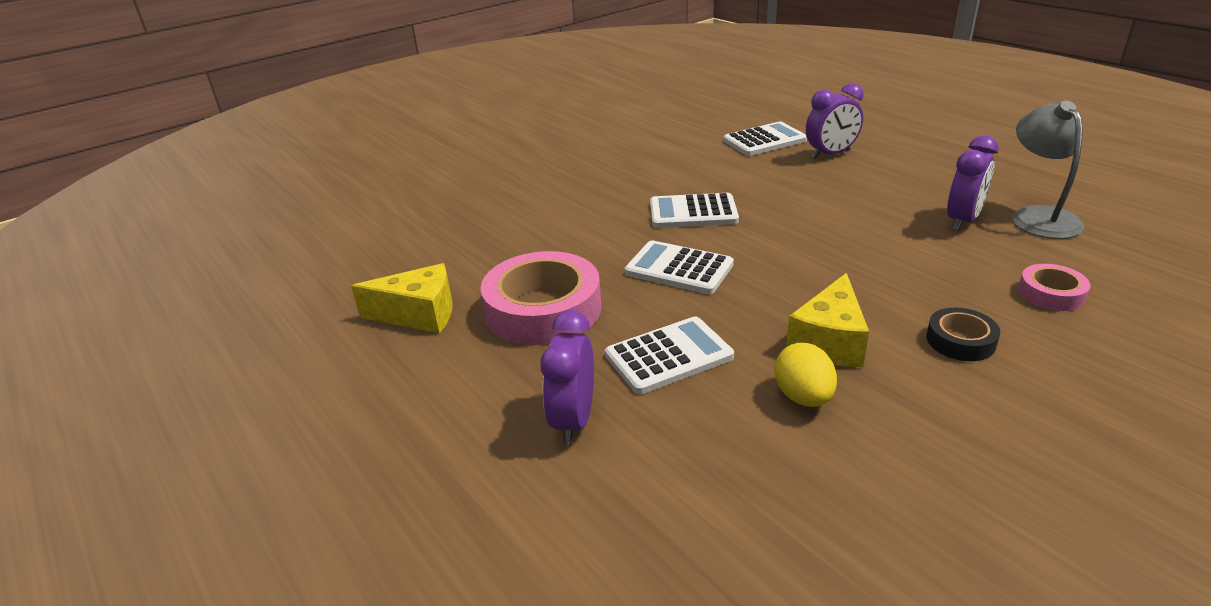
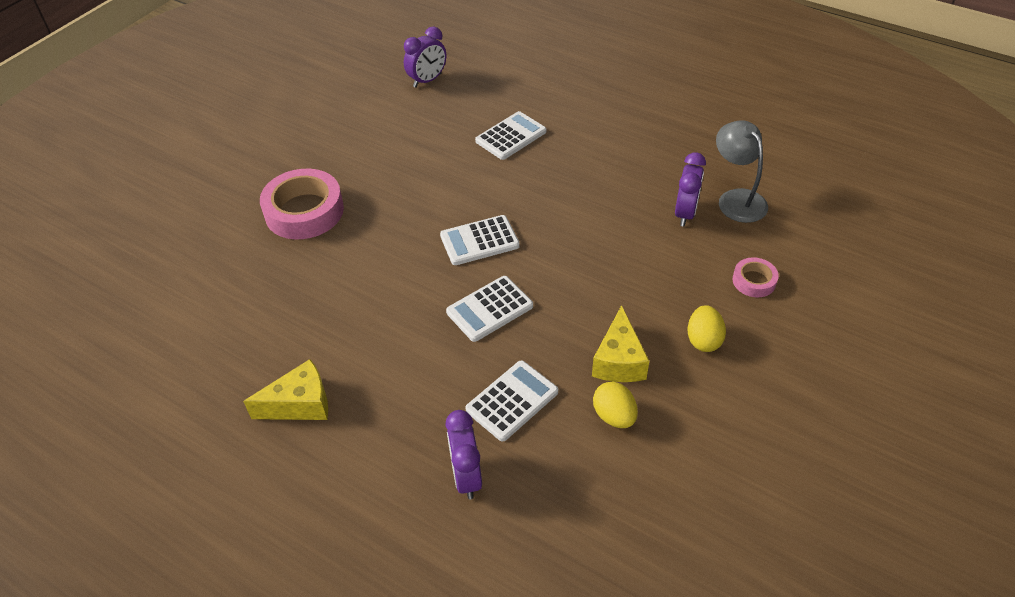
camera: 20 degrees left, 15 degrees up
pink tape [480,251,602,345] -> pink tape moved to [260,169,344,239]
white calculator [625,240,734,294] -> white calculator turned 45 degrees counterclockwise [446,276,533,342]
purple clock [806,83,864,159] -> purple clock moved to [404,26,446,88]
black tape [926,308,1000,361] -> yellow egg [687,305,726,352]

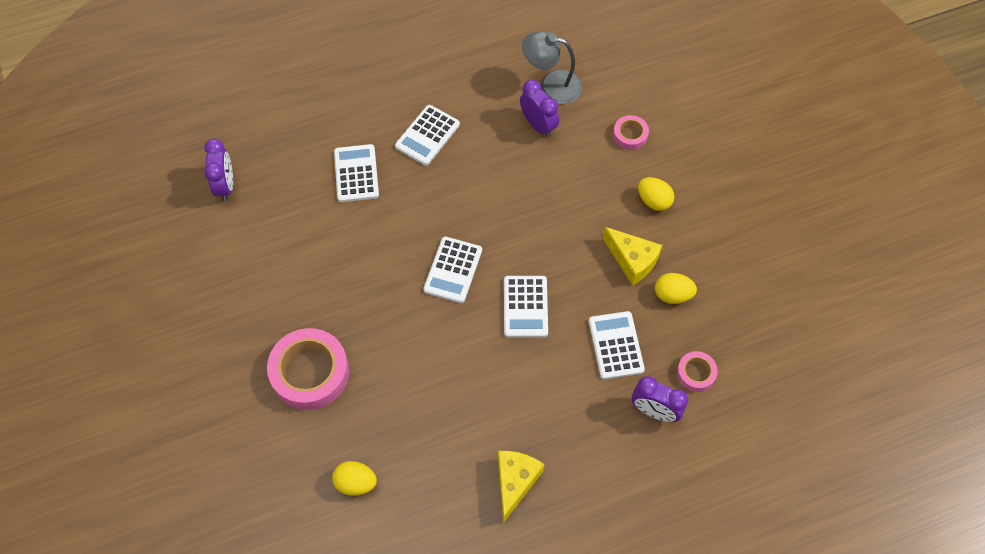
camera: 55 degrees left, 15 degrees up
none -> yellow egg [332,461,377,496]
none -> white calculator [395,105,460,166]
none -> pink tape [677,351,718,392]

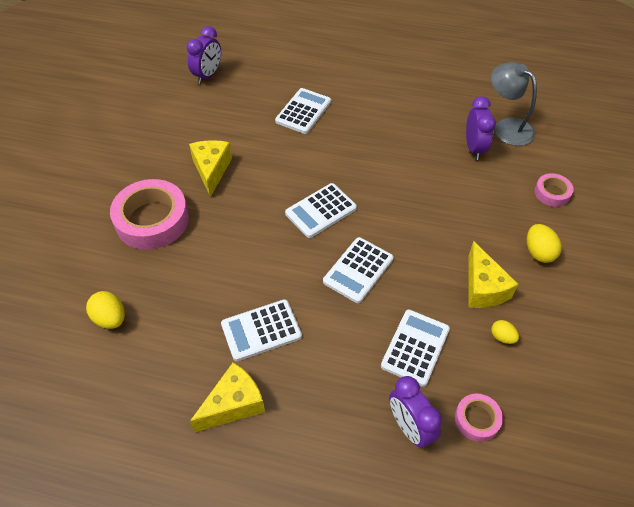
camera: 35 degrees right, 10 degrees down
white calculator [395,105,460,166] -> white calculator moved to [221,299,302,361]
yellow egg [655,273,697,304] -> yellow egg [491,320,519,344], size x0.63
none -> yellow cheese [189,140,232,197]

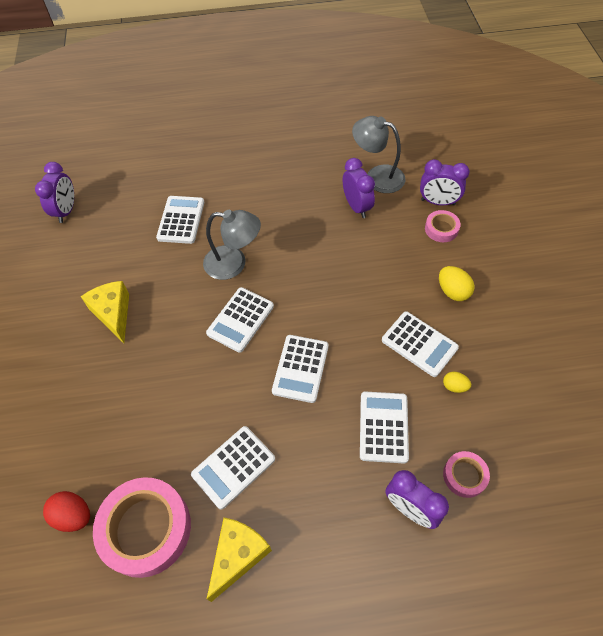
camera: 20 degrees left, 5 degrees up
yellow egg [86,291,125,329] -> red egg [43,491,90,532]
pink tape [110,179,189,250] -> pink tape moved to [93,477,191,578]
yellow cheese [468,241,518,308] -> white calculator [382,312,459,377]
none -> grey lamp [203,210,261,280]
none -> purple clock [420,159,470,205]

